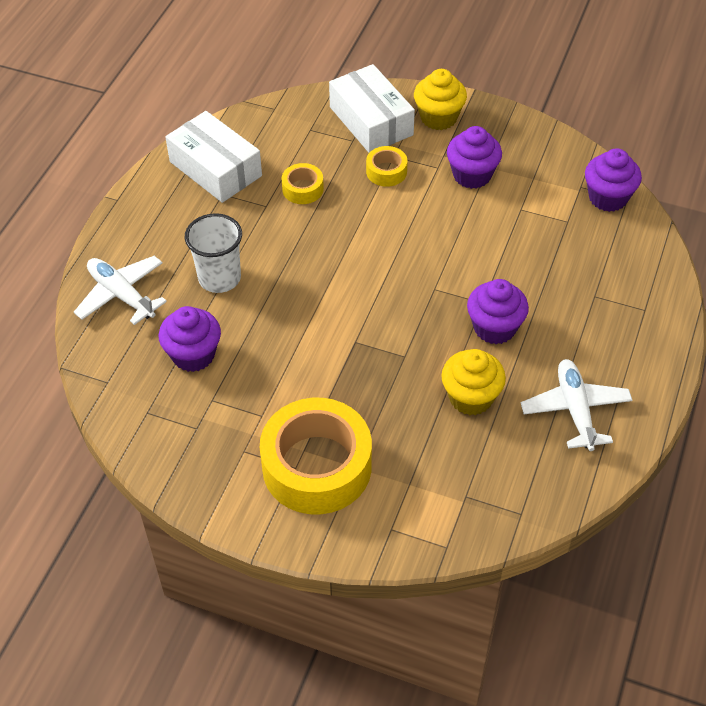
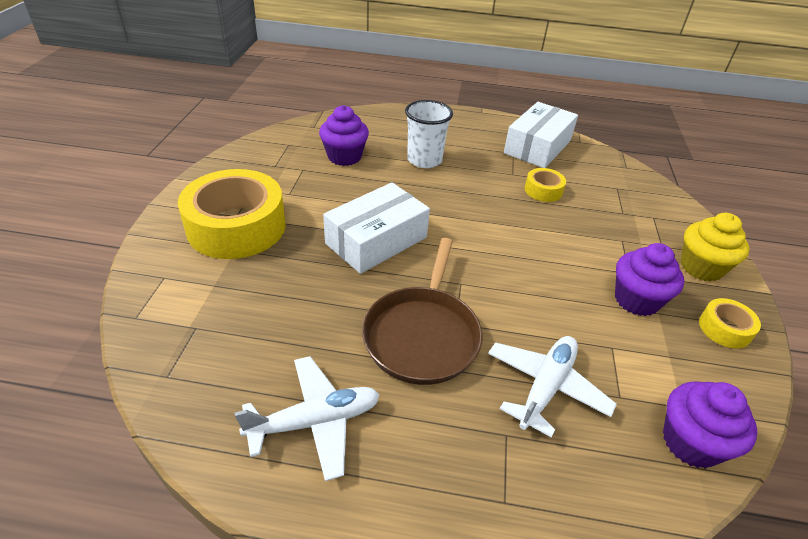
camera: 75 degrees right, 10 degrees down
white plane [74,256,167,325] -> white plane moved to [488,336,617,438]
white box [329,64,415,153] -> white box moved to [323,182,430,274]
yellow tape [366,146,408,187] -> yellow tape moved to [699,298,761,348]
yellow cupcake [441,349,506,415] -> none
purple cupcake [467,279,529,344] -> brown pan [362,238,483,385]

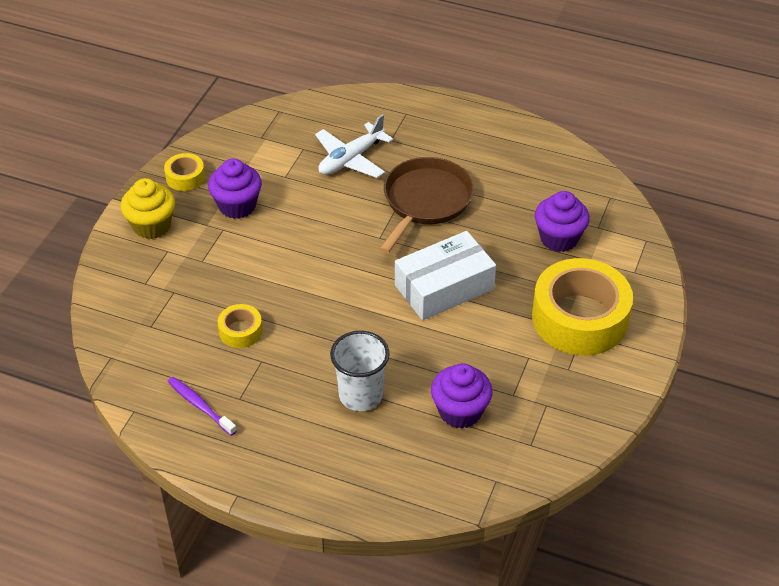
camera: 165 degrees left, 5 degrees up
white plane [235,356,380,481] -> none
white box [504,102,578,168] -> purple toothbrush [168,377,237,436]
purple cupcake [663,381,757,468] -> purple cupcake moved to [535,191,590,252]

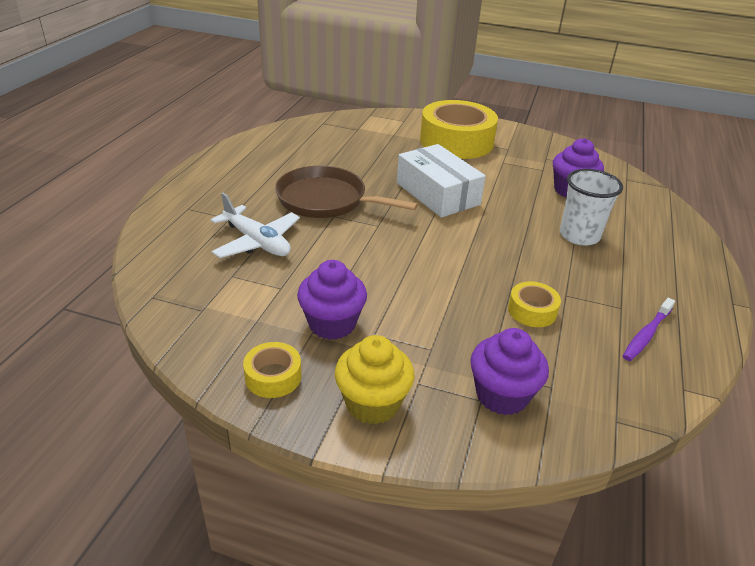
camera: 95 degrees left, 10 degrees down
purple cupcake [535,191,590,252] -> purple cupcake moved to [470,328,549,415]

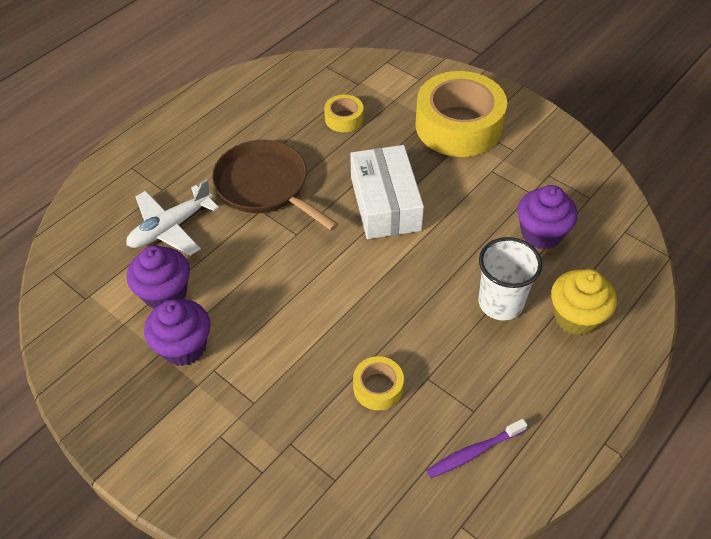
camera: 25 degrees right, 15 degrees up
white plane [210,193,300,258] -> white plane turned 75 degrees clockwise [126,179,219,256]
yellow tape [243,342,301,398] -> yellow tape moved to [324,94,364,132]
yellow cupcake [335,335,415,424] -> yellow cupcake moved to [551,269,617,336]
purple cupcake [470,328,549,415] -> purple cupcake moved to [127,245,190,309]

